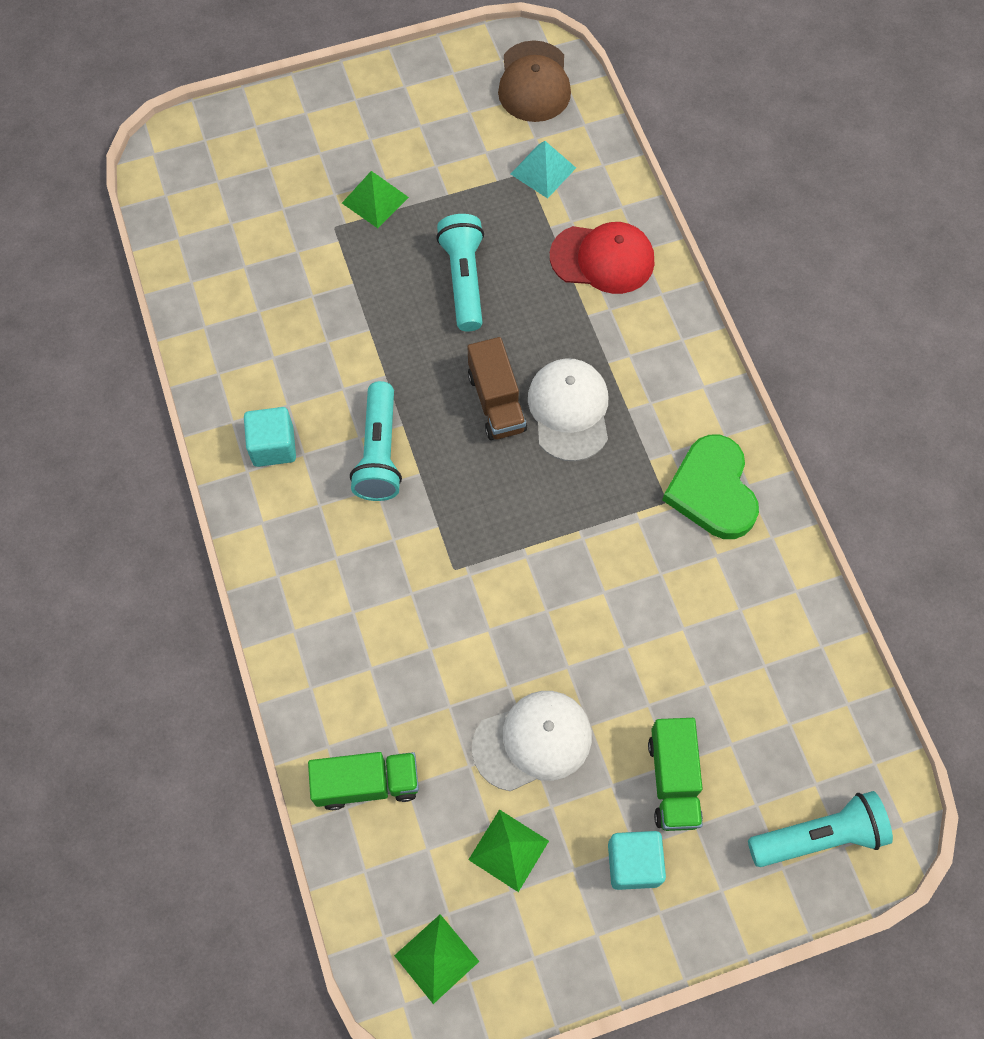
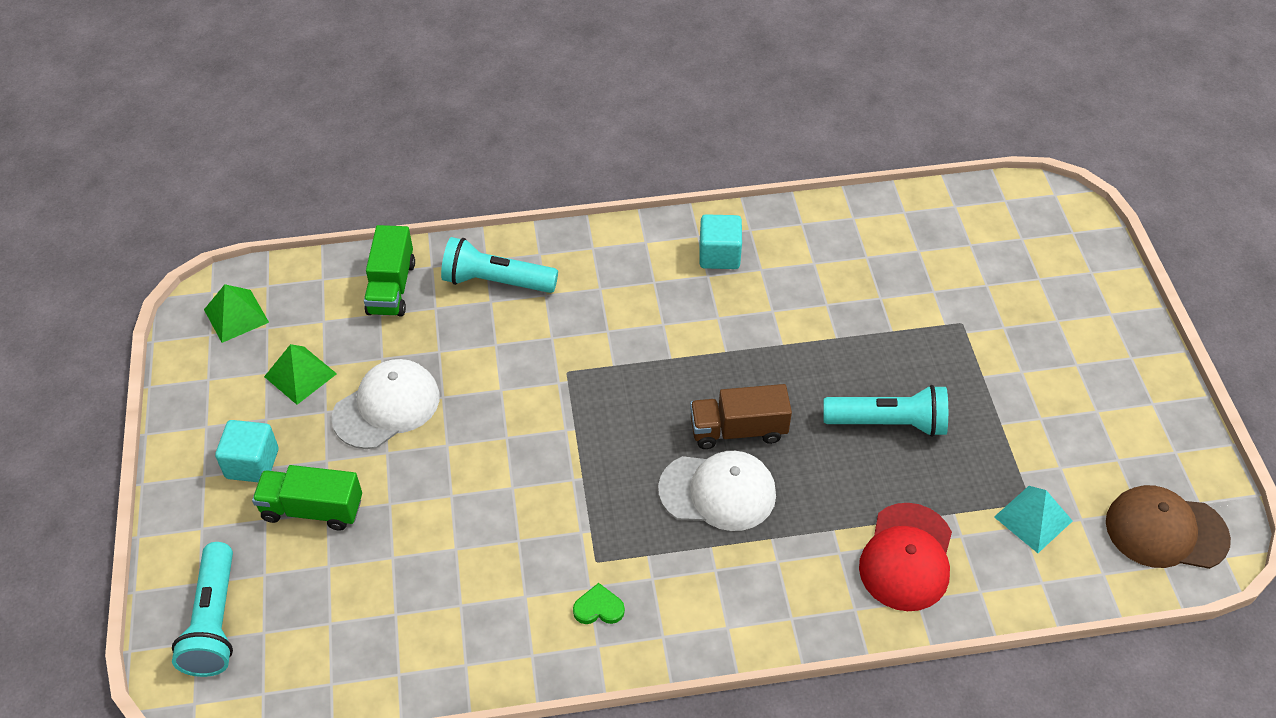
camera: 100 degrees right, 15 degrees down
green pyramid [342,171,409,228] -> none
turquoise flashlight [350,381,402,501] -> turquoise flashlight moved to [441,237,558,293]
white cap [472,691,592,791] -> white cap turned 120 degrees counterclockwise [331,359,440,449]
green heart [662,435,759,539] -> green heart [573,583,625,624], size x0.43

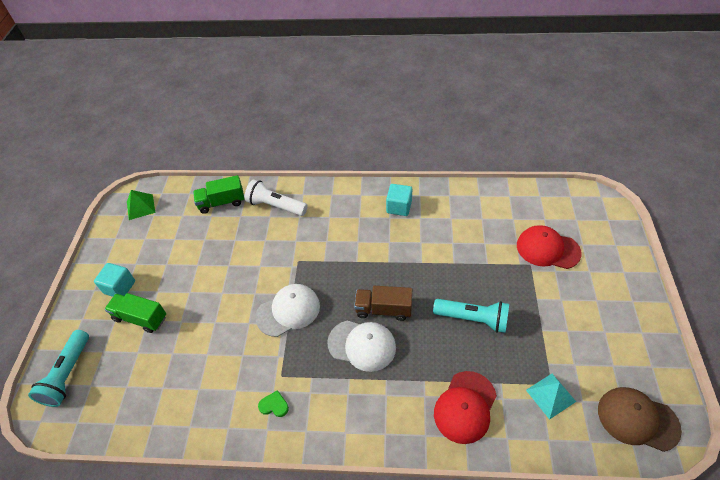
camera: 15 degrees right, 0 degrees up
green pyramid [264,344,337,405] -> none
white cap [331,359,440,449] -> white cap moved to [256,284,320,337]
green truck [364,225,415,317] -> green truck turned 60 degrees clockwise [193,175,244,214]
turquoise flashlight [441,237,558,293] -> white flashlight [245,179,308,216]
none -> red cap [517,225,582,269]

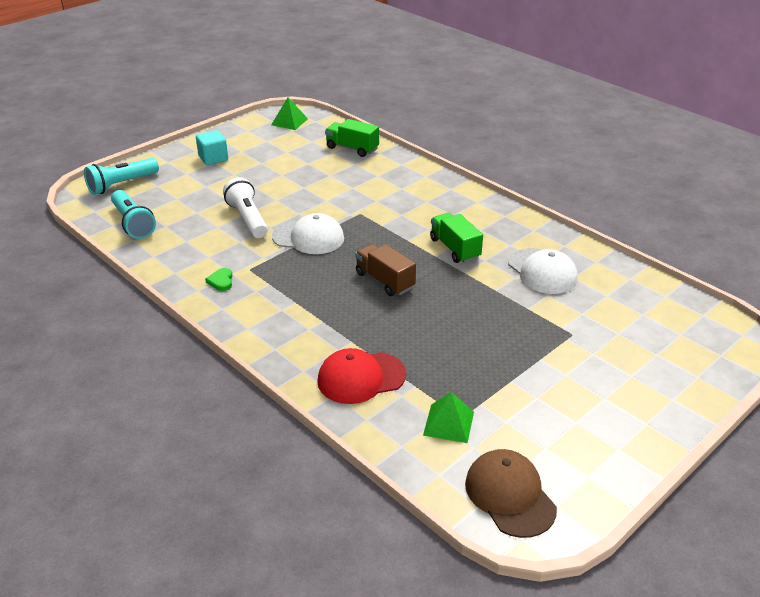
camera: 40 degrees right, 15 degrees down
green truck [105,293,166,333] -> green truck moved to [430,213,483,263]
white flashlight [245,179,308,216] -> white flashlight moved to [223,177,268,238]
green heart [258,390,289,417] -> green heart turned 150 degrees counterclockwise [205,268,233,291]
white cap [327,321,396,372] -> white cap moved to [508,248,577,294]
turquoise cube [386,184,412,216] -> none
turquoise flashlight [433,299,509,333] -> turquoise flashlight moved to [111,190,156,239]
red cap [517,225,582,269] -> none
turquoise pyramid [526,374,576,420] -> green pyramid [423,392,474,443]

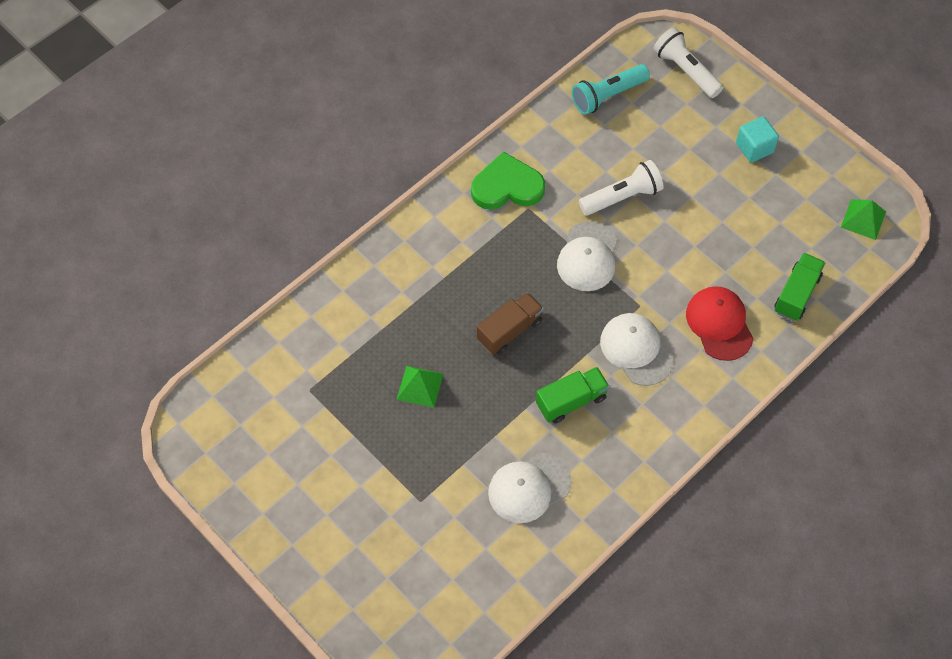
camera: 90 degrees right, 25 degrees up
turquoise flashlight [84,158,159,195] -> white flashlight [653,27,723,98]
green heart [205,268,233,291] -> green heart [471,151,545,210], size x2.32
red cap [317,348,406,404] -> red cap moved to [686,286,754,361]
green pyramid [423,392,474,443] -> green pyramid moved to [397,366,443,408]
brown cap [465,449,557,538] -> none
none -> white cap [600,313,674,386]

